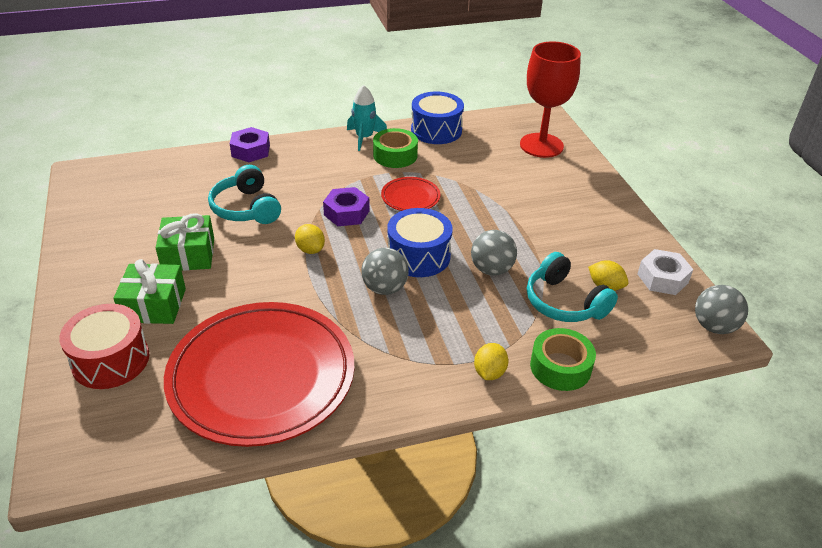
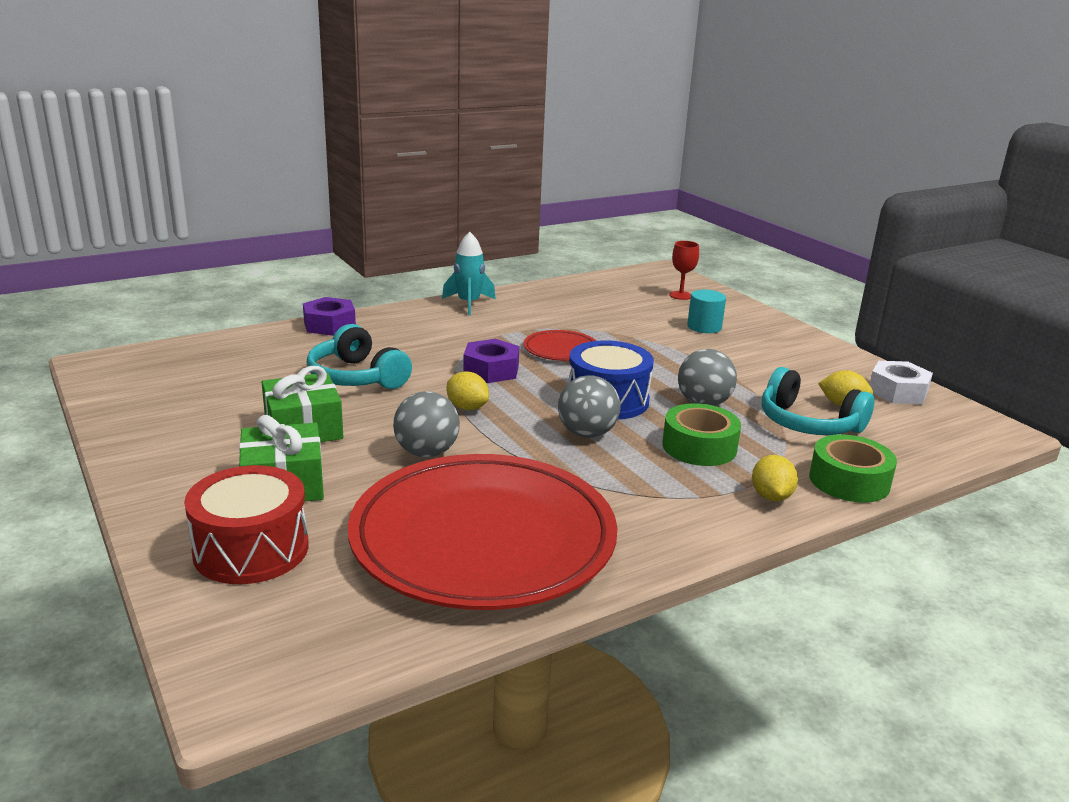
camera: 15 degrees left, 15 degrees down
green tape [373,128,418,168] -> green tape moved to [662,403,741,466]
blue drum [411,92,464,144] -> none
red goblet [520,41,581,158] -> red goblet [669,241,699,300], size x0.44
grey ball [695,285,748,334] -> grey ball moved to [393,391,460,457]
none -> turquoise cylinder [687,290,726,333]

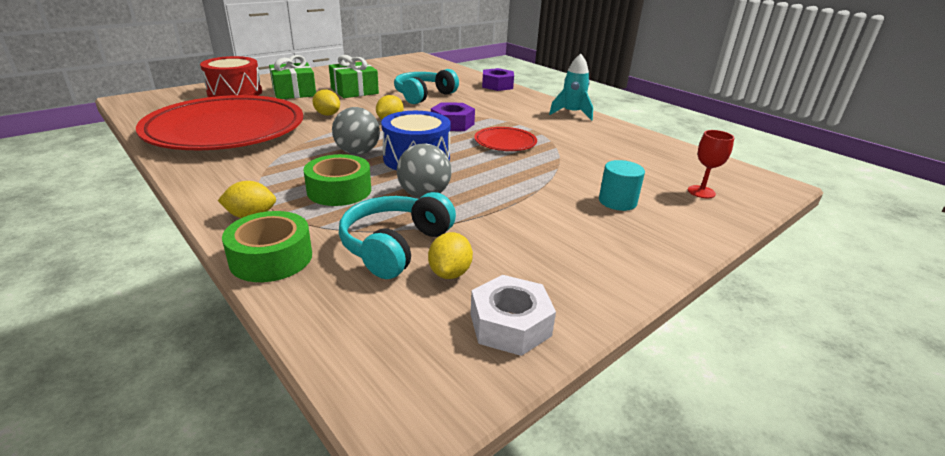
camera: 80 degrees right, 5 degrees up
grey ball [393,391,460,457] -> yellow lemon [312,89,340,116]

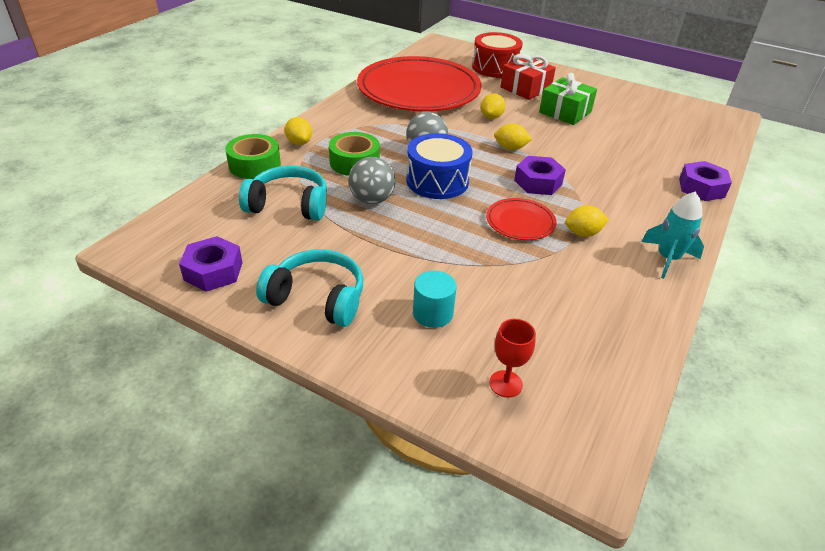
camera: 70 degrees right, 10 degrees up
green gift [269,55,316,99] -> red gift [501,54,556,100]
turquoise headphones [394,69,459,104] -> turquoise headphones moved to [256,249,363,327]
yellow lemon [428,232,473,279] -> yellow lemon moved to [565,205,609,237]
white nut [470,275,556,356] -> purple nut [179,236,243,292]

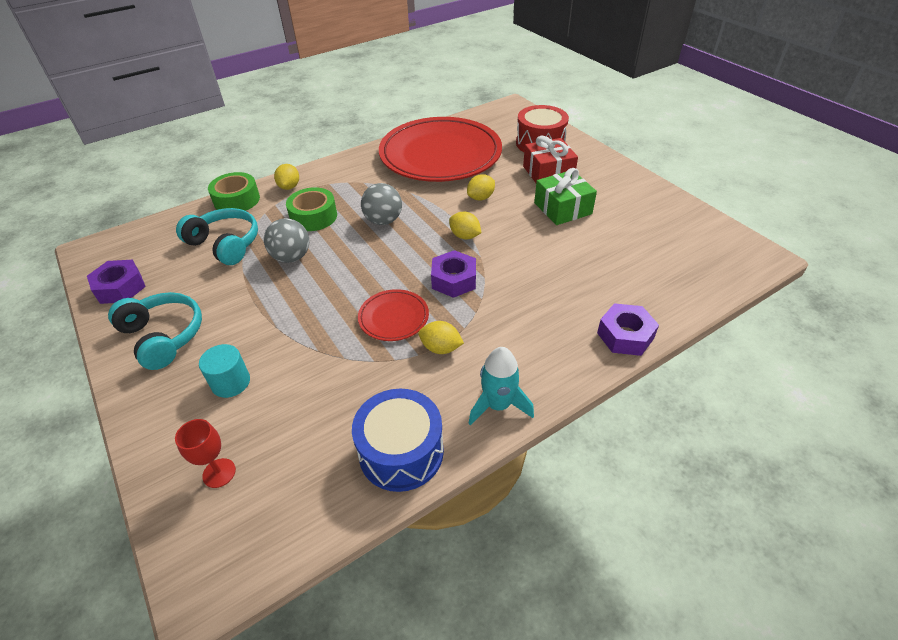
camera: 30 degrees right, 5 degrees up
blue drum [406,133,472,199] -> blue drum moved to [352,389,444,492]

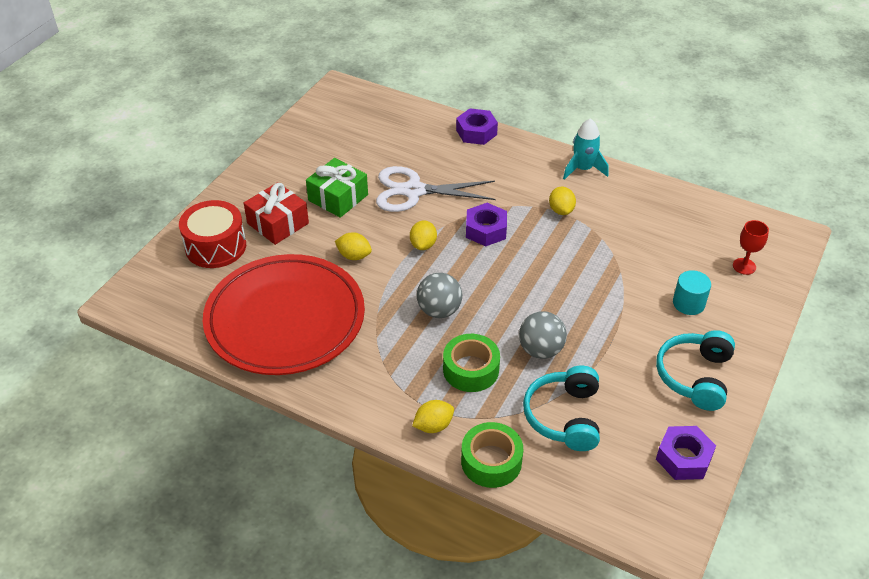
camera: 120 degrees left, 0 degrees up
blue drum [352,389,444,492] -> none
red plate [358,289,429,341] -> none
none -> white scissors [376,166,496,212]

